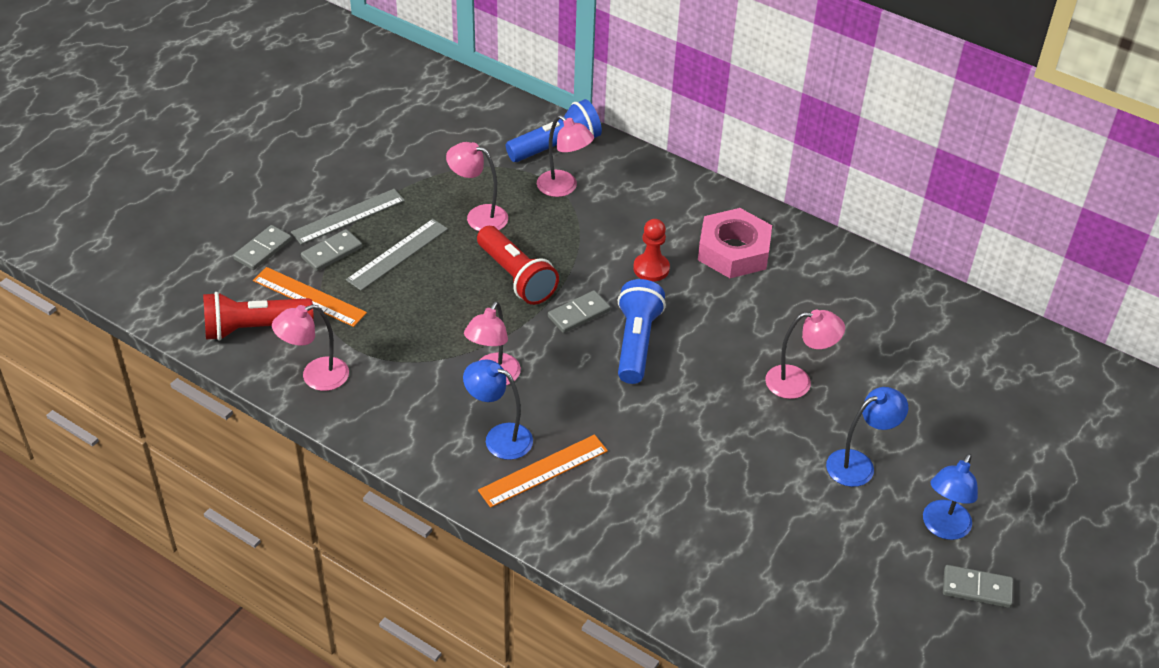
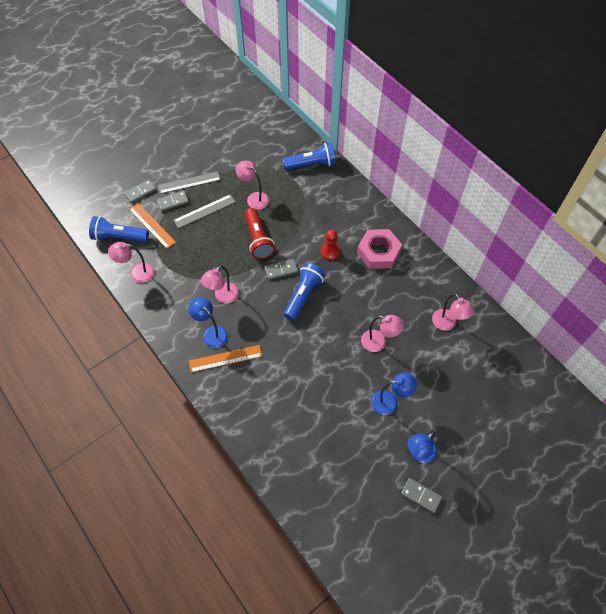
camera: 20 degrees right, 15 degrees up
red flashlight [203,292,314,341] -> blue flashlight [89,216,149,242]
pink lamp [537,115,594,197] -> pink lamp moved to [432,294,474,331]

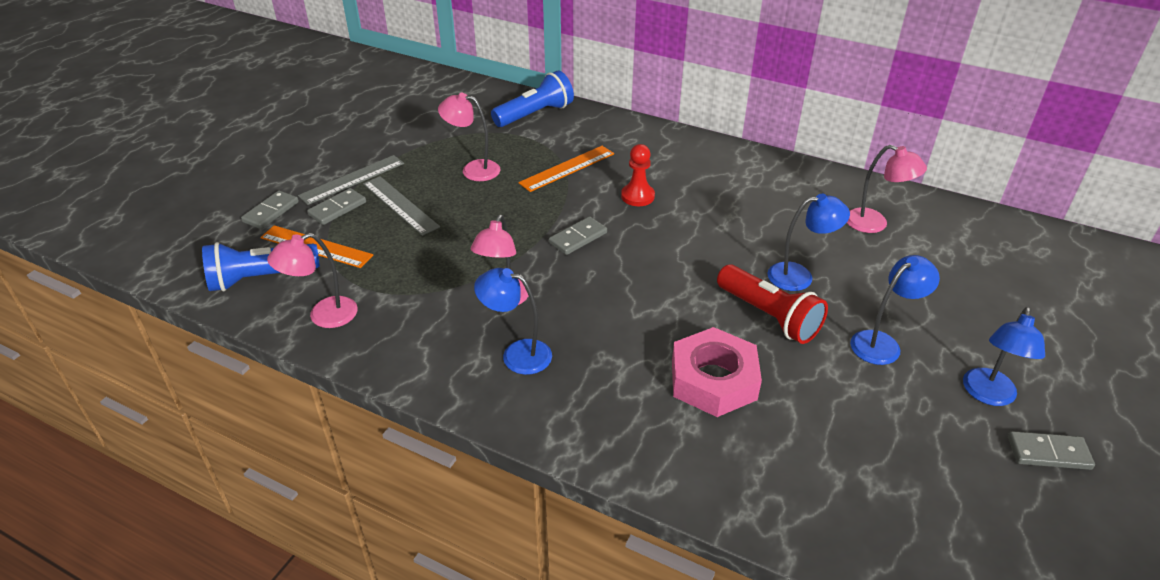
camera: 25 degrees left, 20 degrees down
grey ruler [174,194,235,229] -> grey ruler turned 75 degrees counterclockwise [363,176,440,236]
orange ruler [189,345,262,373] -> orange ruler moved to [518,146,614,192]
red flashlight [245,208,275,260] -> red flashlight moved to [717,265,828,344]
blue flashlight [284,263,326,321] -> none
pink nut [357,229,402,269] -> pink nut moved to [672,327,762,417]
pink lamp [361,315,404,352] -> blue lamp [767,194,850,291]

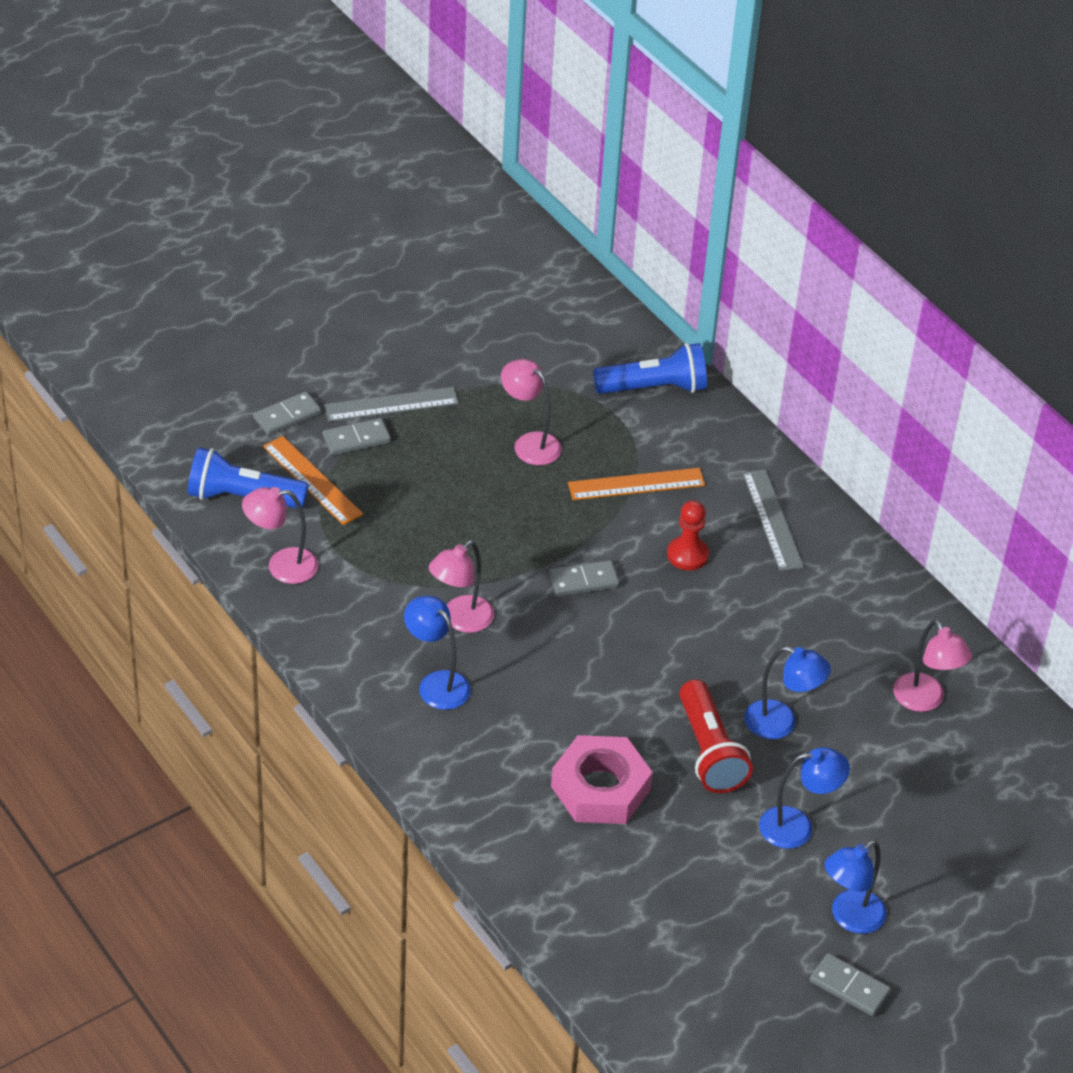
camera: 25 degrees right, 5 degrees up
grey ruler [363,176,440,236] -> grey ruler moved to [742,469,804,571]

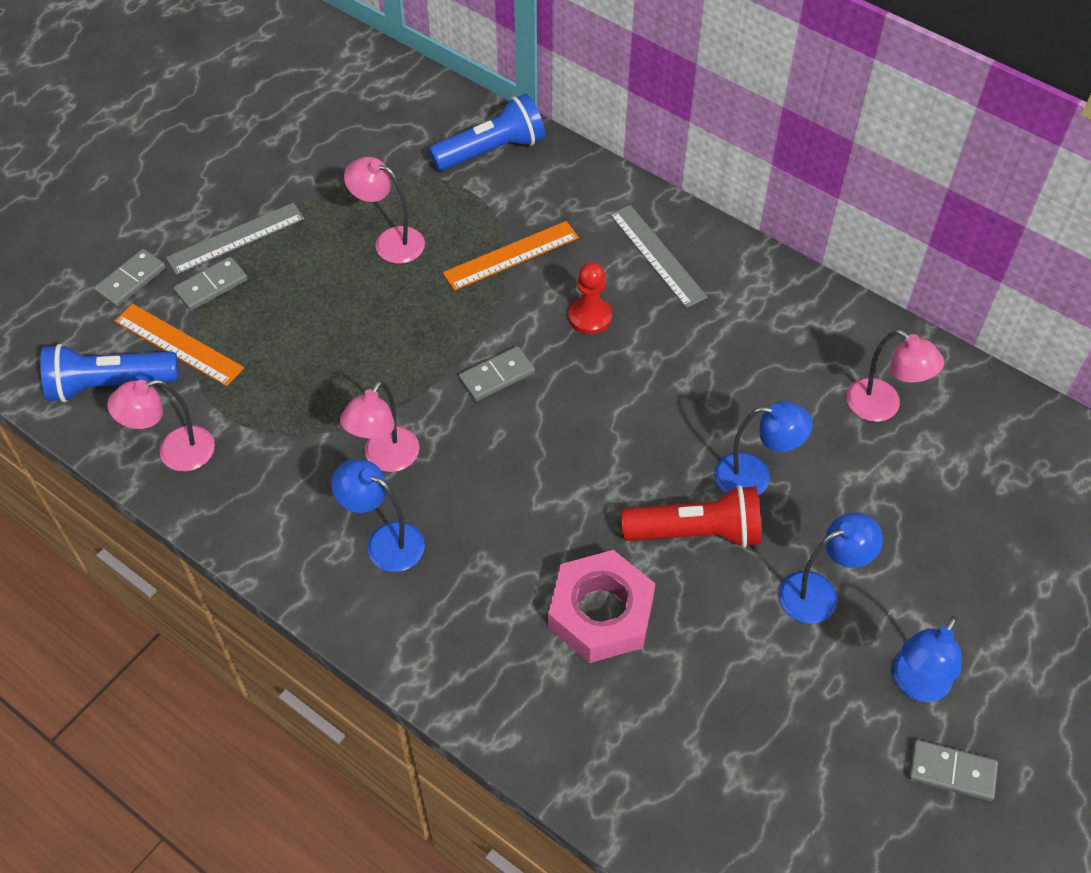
camera: 15 degrees left, 10 degrees up
red flashlight [679,680,753,793] -> red flashlight turned 60 degrees counterclockwise [621,485,761,548]

